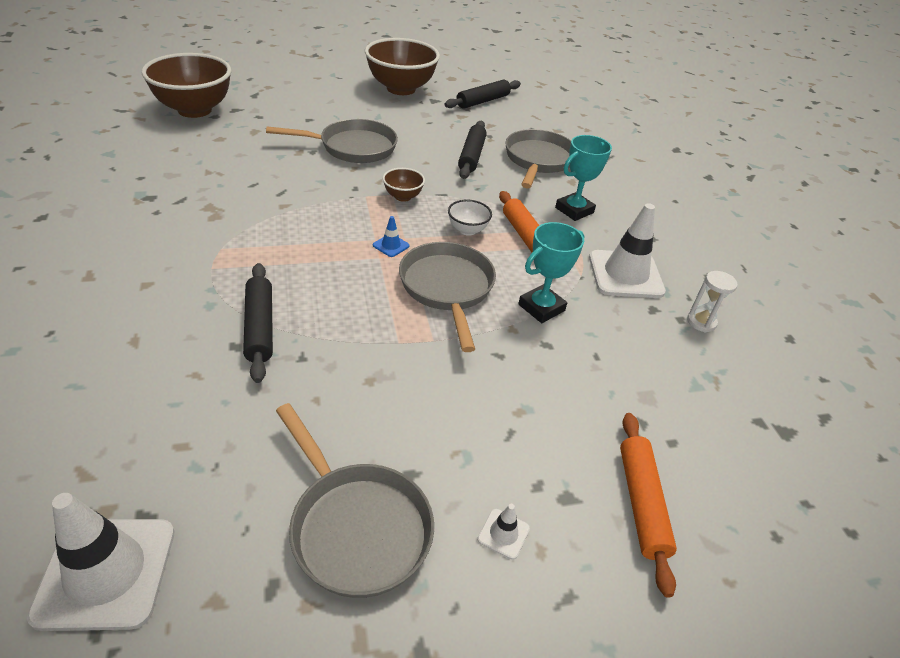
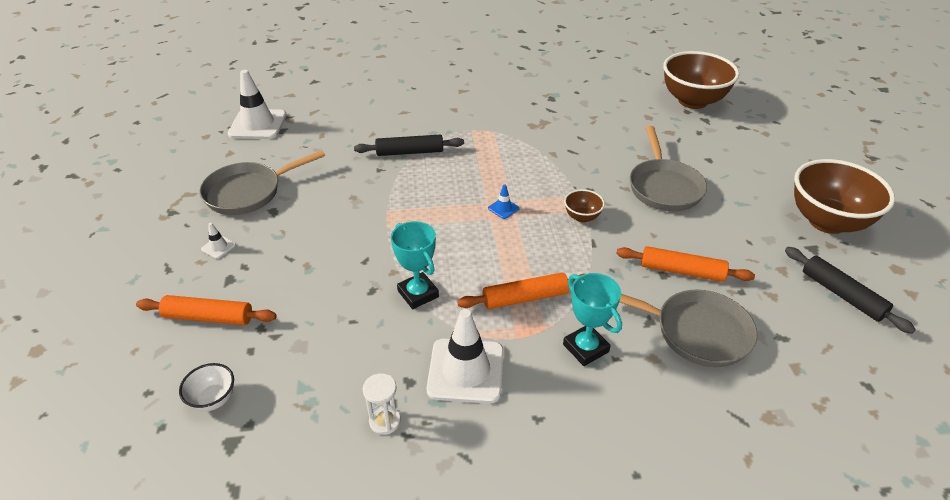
camera: 100 degrees right, 0 degrees up
grey pan [399,242,496,352] -> none
white bowl [448,199,492,236] -> white bowl moved to [179,363,234,411]
black rolling pin [458,121,487,179] -> orange rolling pin [616,246,755,282]

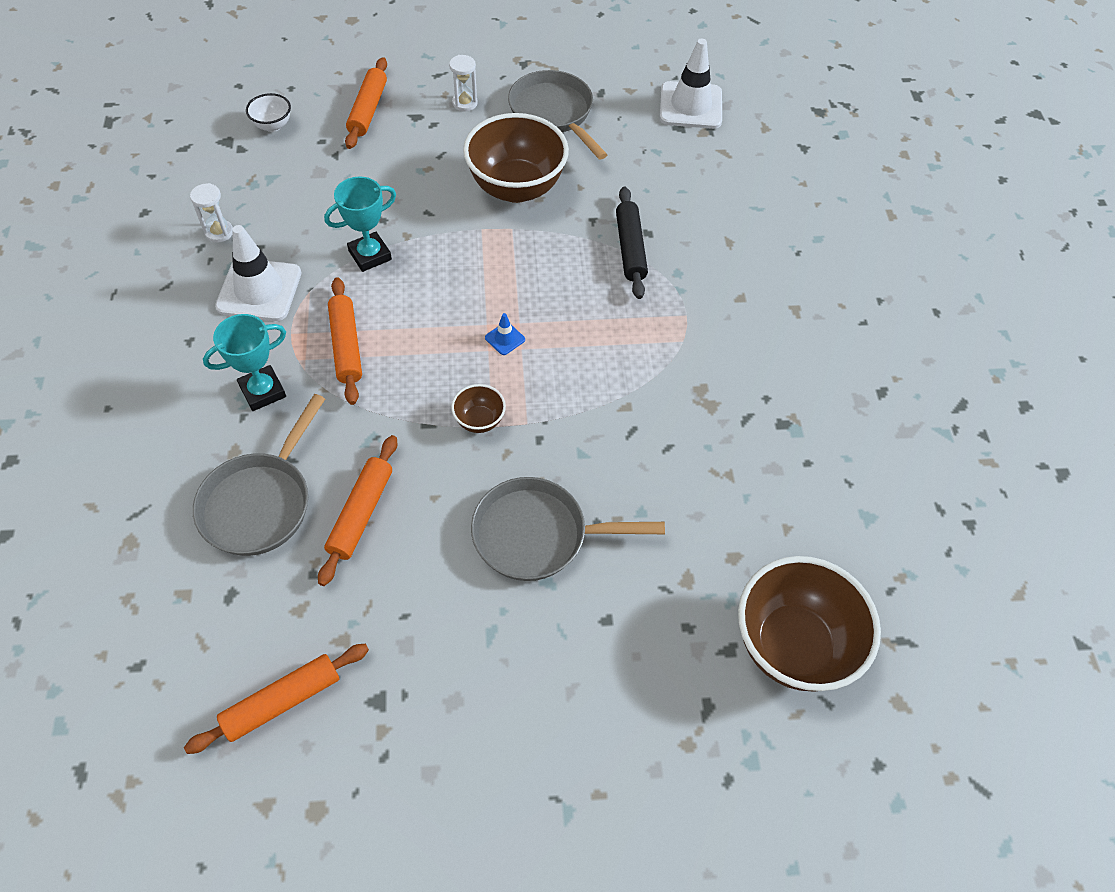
camera: 90 degrees right, 15 degrees up
white traffic cone [201,223,236,259] -> white hourglass [449,55,478,112]
black rolling pin [785,247,916,334] -> orange rolling pin [184,644,369,754]
brown bowl [794,159,895,234] -> brown bowl moved to [463,113,569,203]

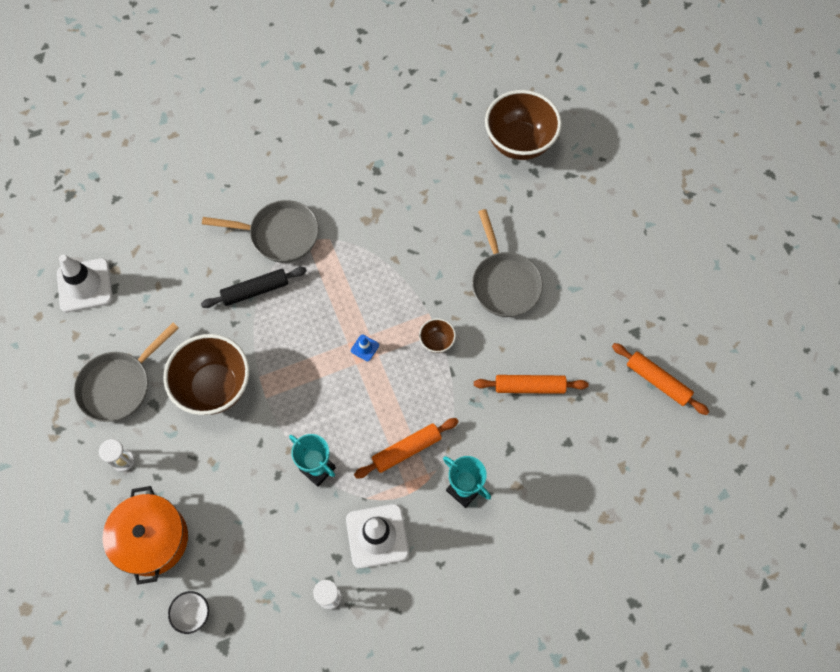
camera: 105 degrees left, 10 degrees up
grey pan [193,394,325,556] -> grey pan moved to [202,200,319,263]
orange rolling pin [345,57,387,149] -> orange pot [103,486,188,585]

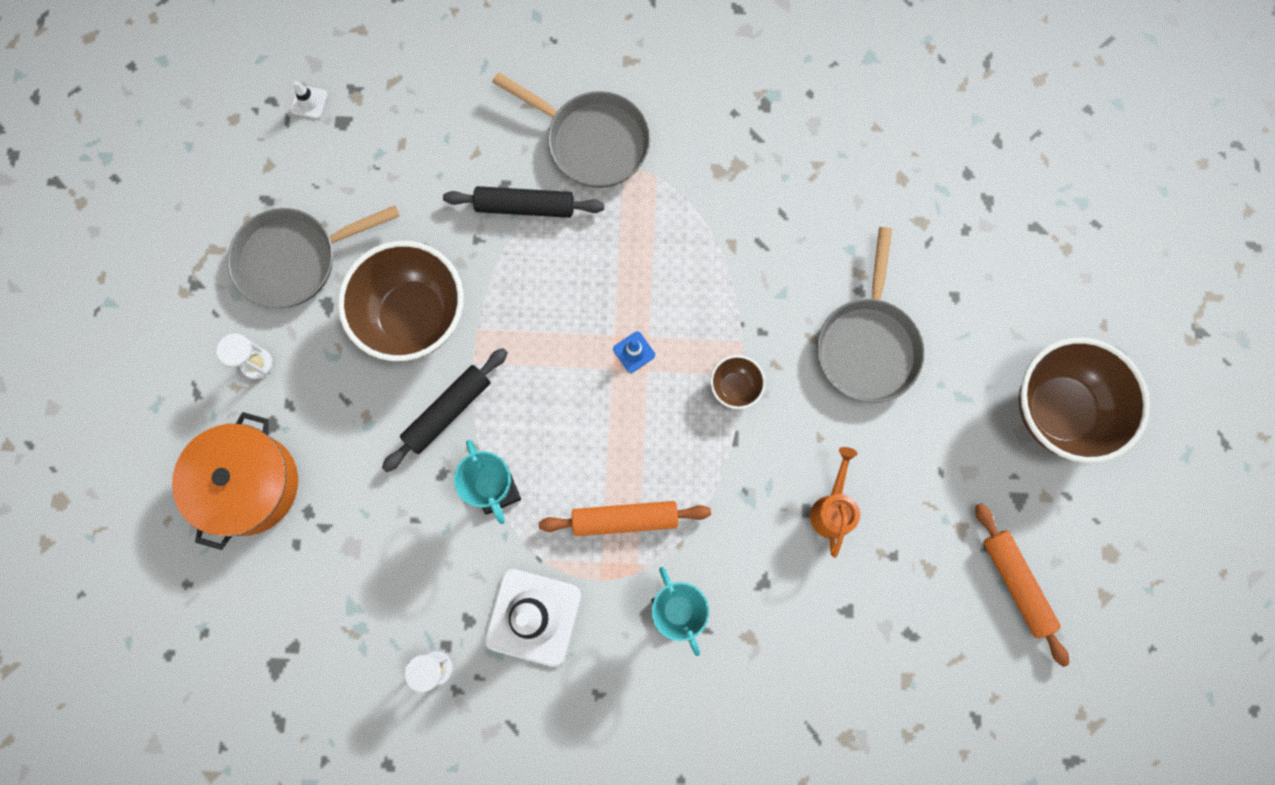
camera: 25 degrees right, 10 degrees up
white traffic cone [57,255,113,312] -> white traffic cone [290,81,327,119], size x0.43
white bowl [168,591,209,634] -> none
orange rolling pin [474,375,588,394] -> orange watering can [810,447,860,558]
brown bowl [485,90,562,160] -> brown bowl moved to [1019,338,1150,463]
none -> black rolling pin [382,348,508,472]

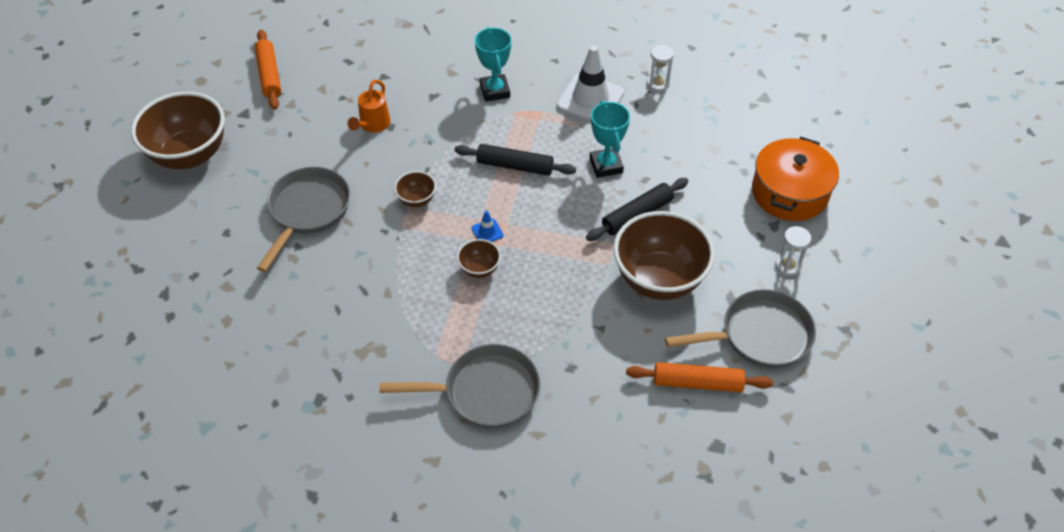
camera: 170 degrees left, 25 degrees down
white traffic cone [290,81,327,119] -> none
black rolling pin [443,186,604,218] -> black rolling pin moved to [455,144,576,176]
grey pan [492,72,651,188] -> grey pan turned 135 degrees clockwise [380,344,540,429]
orange rolling pin [539,501,711,536] -> orange rolling pin moved to [626,362,773,392]
none -> brown bowl [457,239,501,278]

